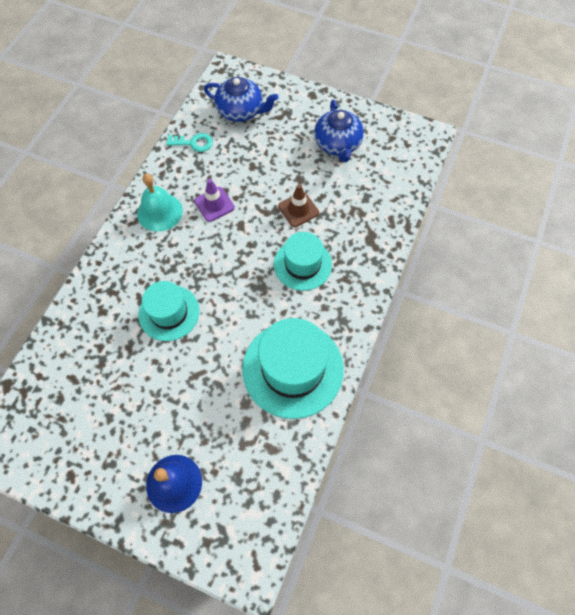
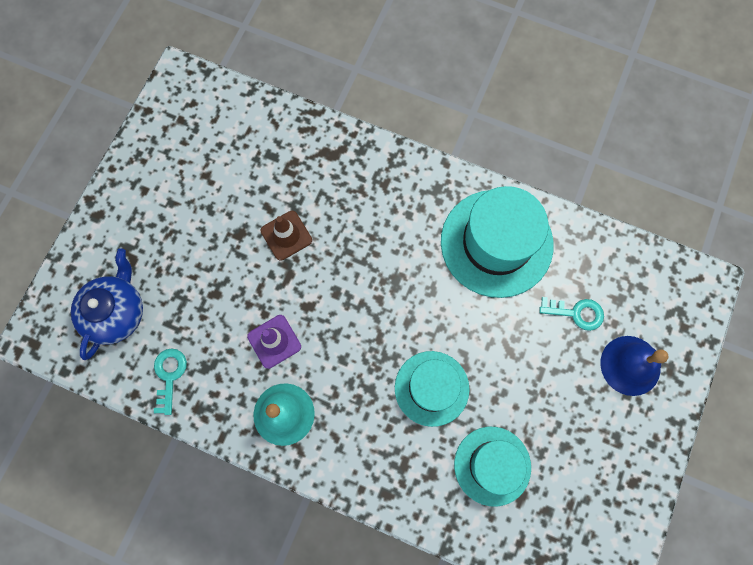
camera: 90 degrees left, 10 degrees up
turquoise hat [274,232,332,291] -> turquoise hat moved to [454,427,531,506]
blue teapot [314,100,364,163] -> none
none -> turquoise key [539,297,604,331]

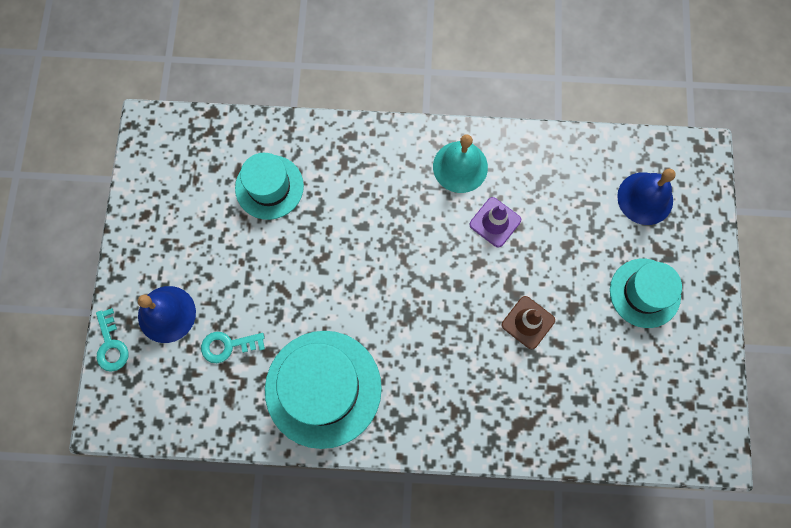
camera: 160 degrees right, 0 degrees up
blue teapot [71,248,143,360] -> blue bell [617,169,676,225]
turquoise key [154,349,187,415] -> turquoise key moved to [96,308,129,372]
turquoise hat [395,351,470,427] -> turquoise hat moved to [610,259,682,328]

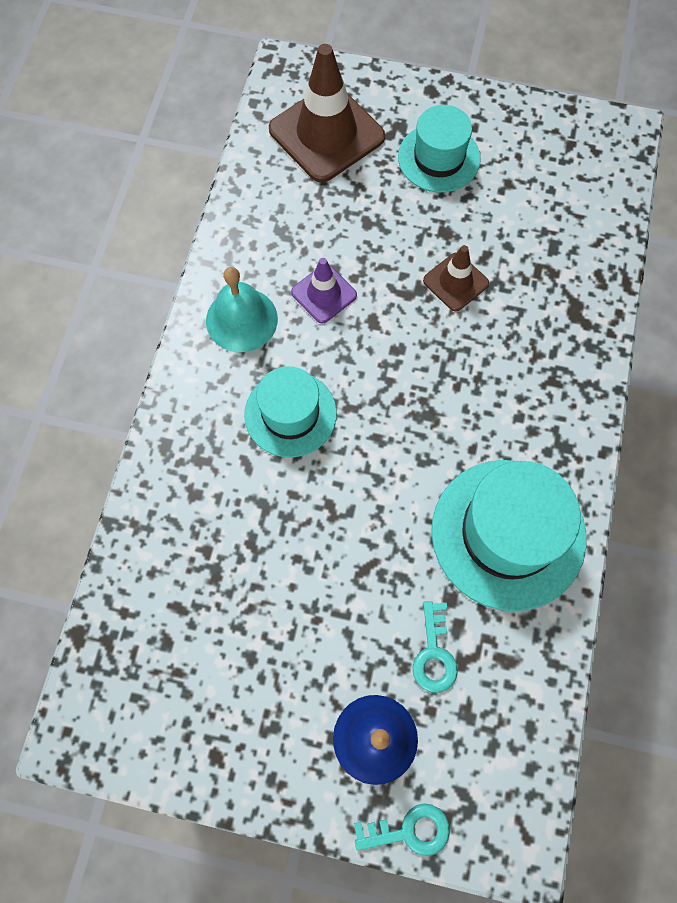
camera: 80 degrees left, 5 degrees down
turquoise hat [235,153,304,220] -> turquoise hat moved to [244,366,337,458]
blue bell [617,169,676,225] -> brown traffic cone [269,44,385,183]

